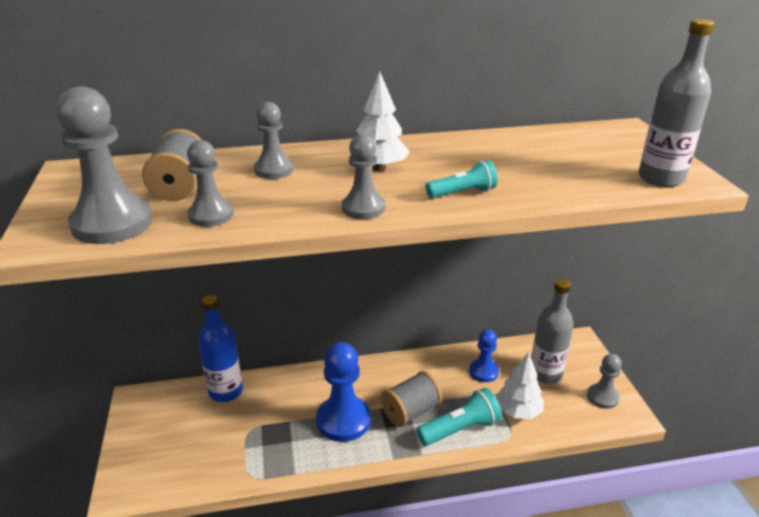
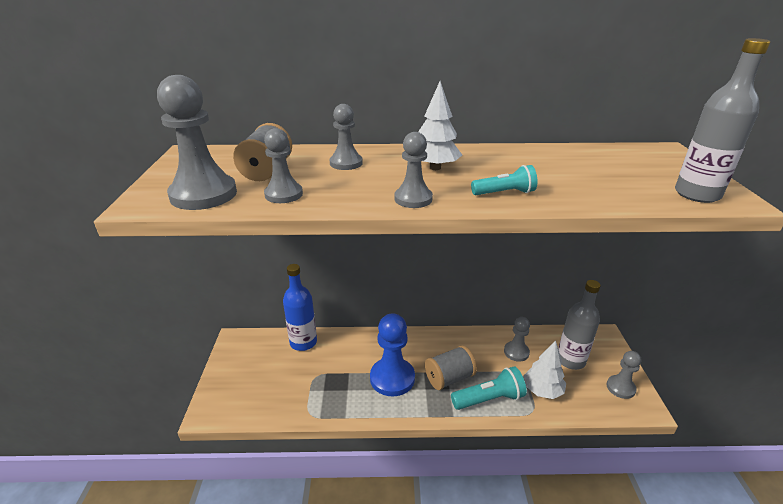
camera: 10 degrees right, 0 degrees up
blue pawn [469,329,499,382] -> grey pawn [504,317,530,362]

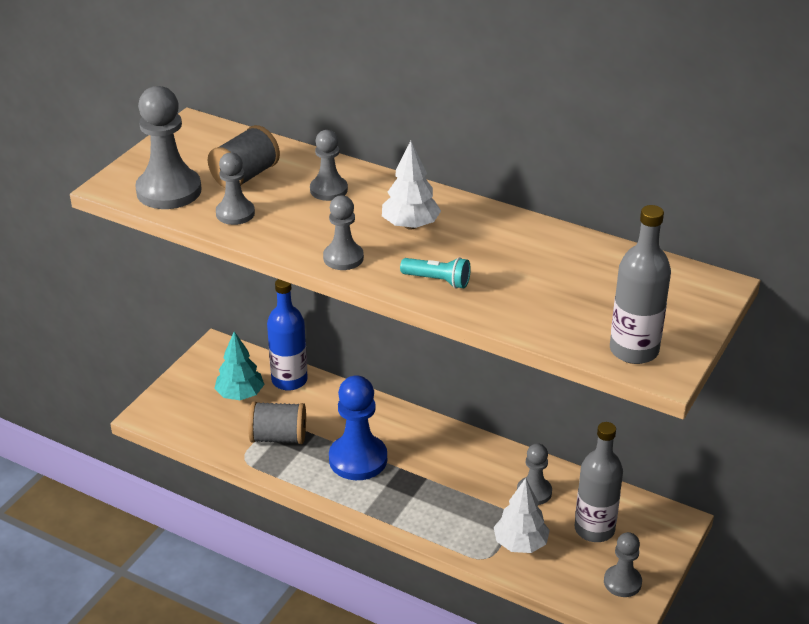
camera: 30 degrees right, 5 degrees up
grey spool [425,345,477,390] -> grey spool moved to [248,401,306,444]
turquoise flashlight [451,366,527,410] -> none
none -> turquoise tree [214,331,265,400]

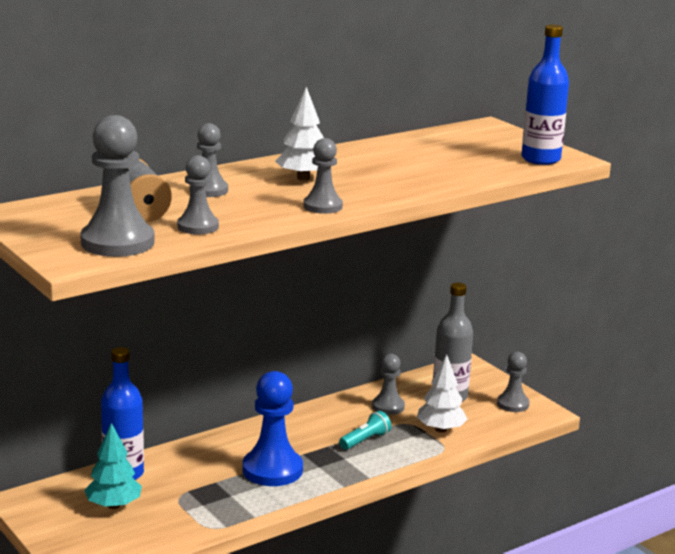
camera: 65 degrees left, 15 degrees down
grey spool [248,401,306,444] -> none
turquoise flashlight [400,257,471,289] -> turquoise flashlight moved to [339,411,391,450]
grey bottle [610,205,671,364] -> blue bottle [521,24,569,165]

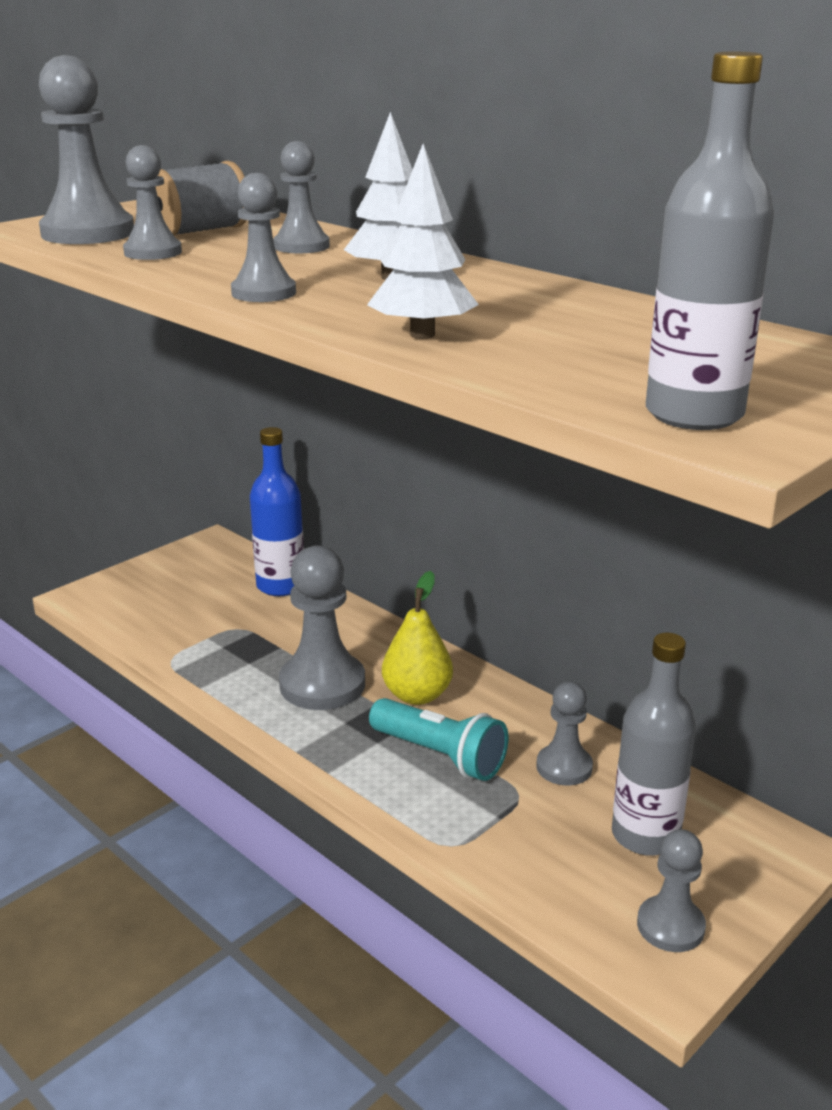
camera: 80 degrees right, 5 degrees up
turquoise tree [84,423,142,509] -> none
blue pawn [243,371,303,486] -> grey pawn [279,545,365,710]
turquoise flashlight [339,411,391,450] -> turquoise flashlight [369,698,508,781], size x1.56
white tree [417,354,468,433] -> white tree moved to [367,144,479,339]
blue bottle [521,24,569,165] -> grey bottle [646,52,774,430]
none -> yellow pear [382,571,453,705]

